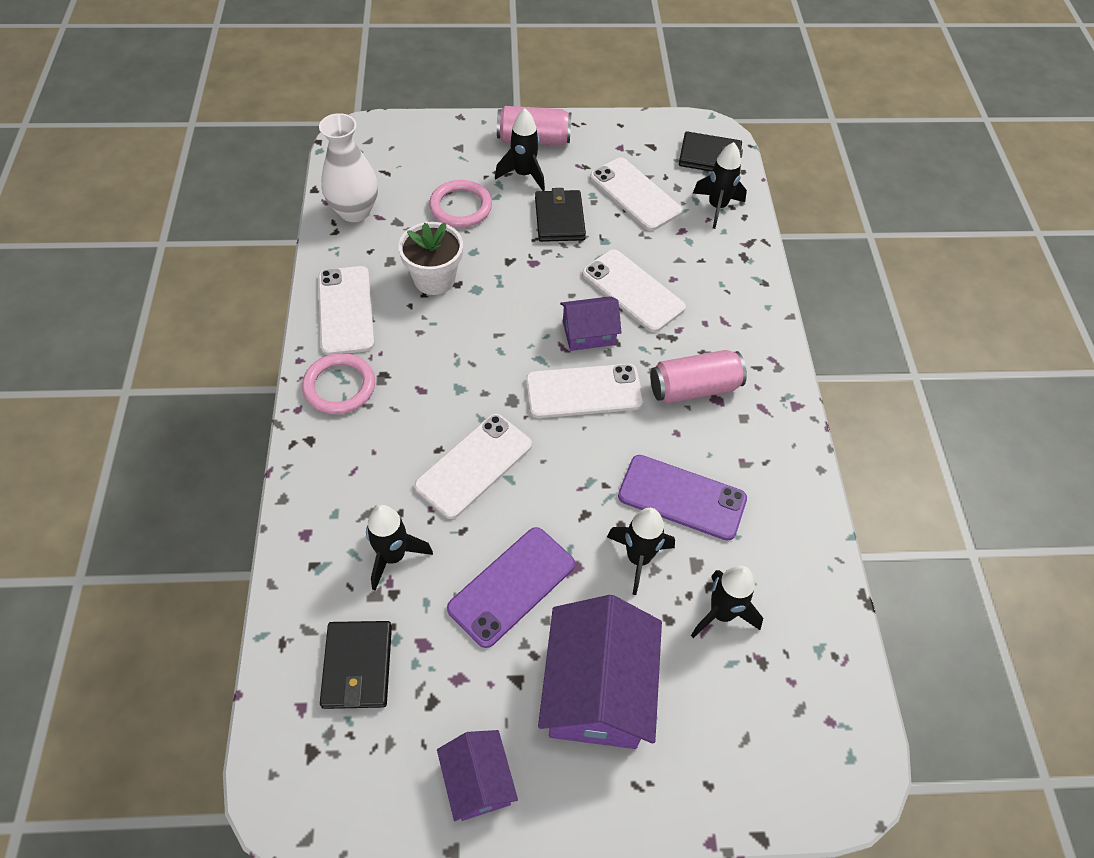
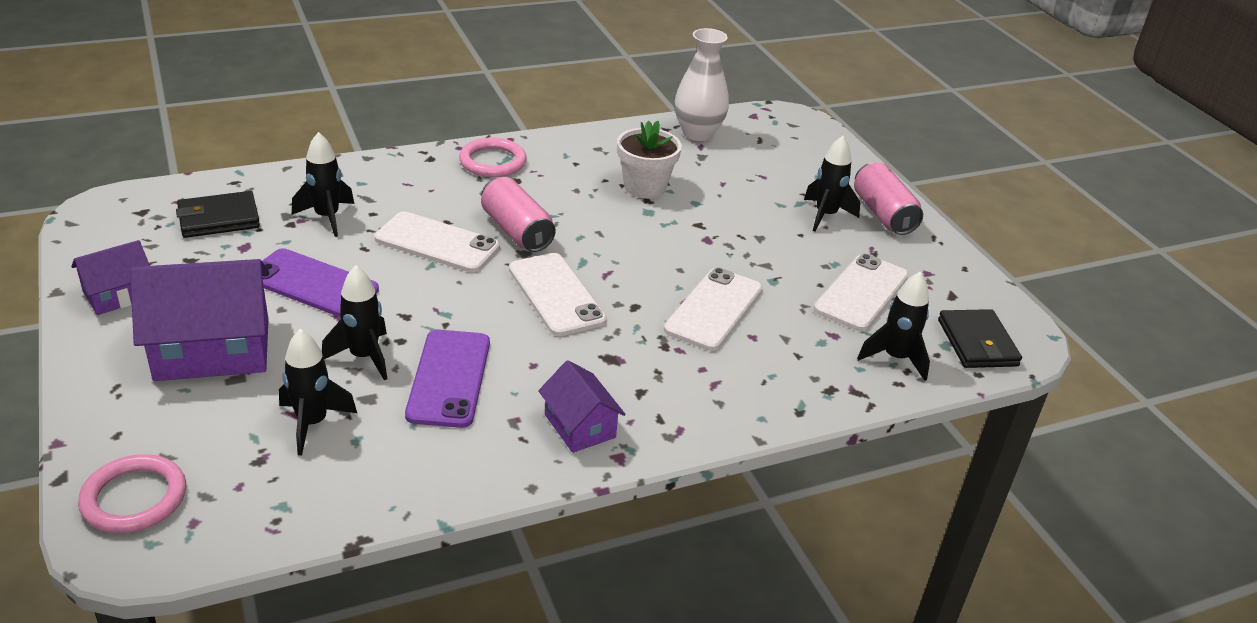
camera: 70 degrees right, 20 degrees down
white phone [318,266,375,355] -> none
pink ring [429,180,492,227] -> pink ring moved to [78,454,186,533]
black wallet [535,188,586,242] -> none
purple house [560,296,622,351] -> purple house moved to [538,360,626,453]
pink can [650,350,747,404] -> pink can moved to [481,177,556,252]

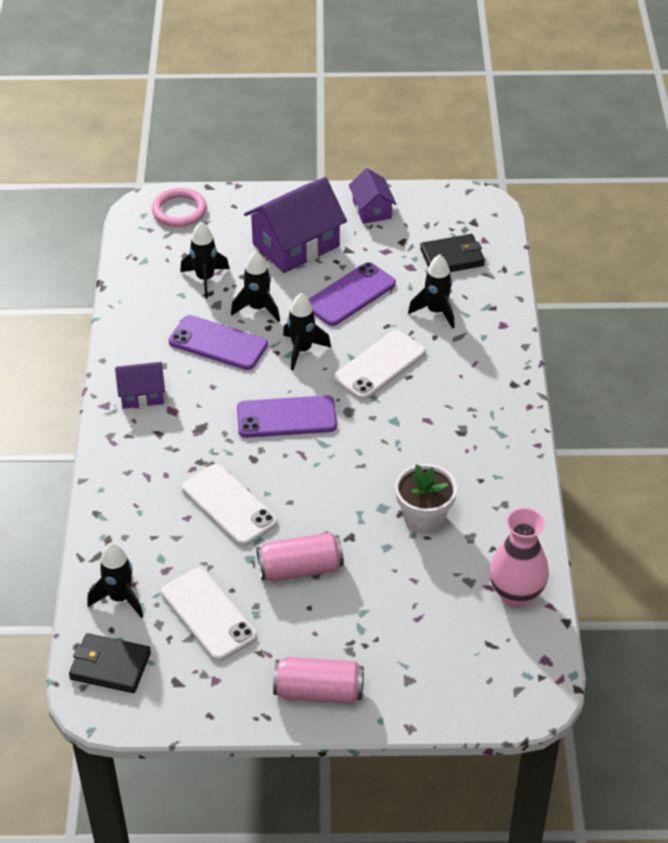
camera: 115 degrees right, 10 degrees up
purple house [130,259,269,381] -> purple house turned 45 degrees clockwise [244,177,347,273]
black wallet [176,191,260,238] -> black wallet turned 75 degrees clockwise [420,234,485,272]
pink ring [459,138,527,177] -> none
pink can [481,177,556,252] -> pink can moved to [256,532,344,582]
white phone [509,253,607,336] -> purple phone [237,395,337,438]
white vase [674,28,729,141] -> pink vase [490,508,549,607]
black rocket [804,136,860,232] -> black rocket moved to [283,293,331,370]

